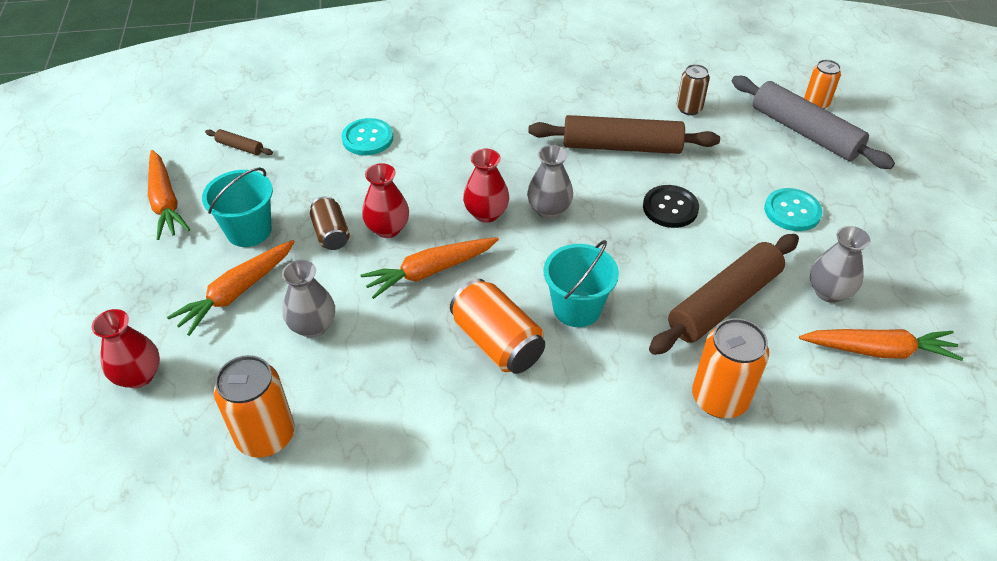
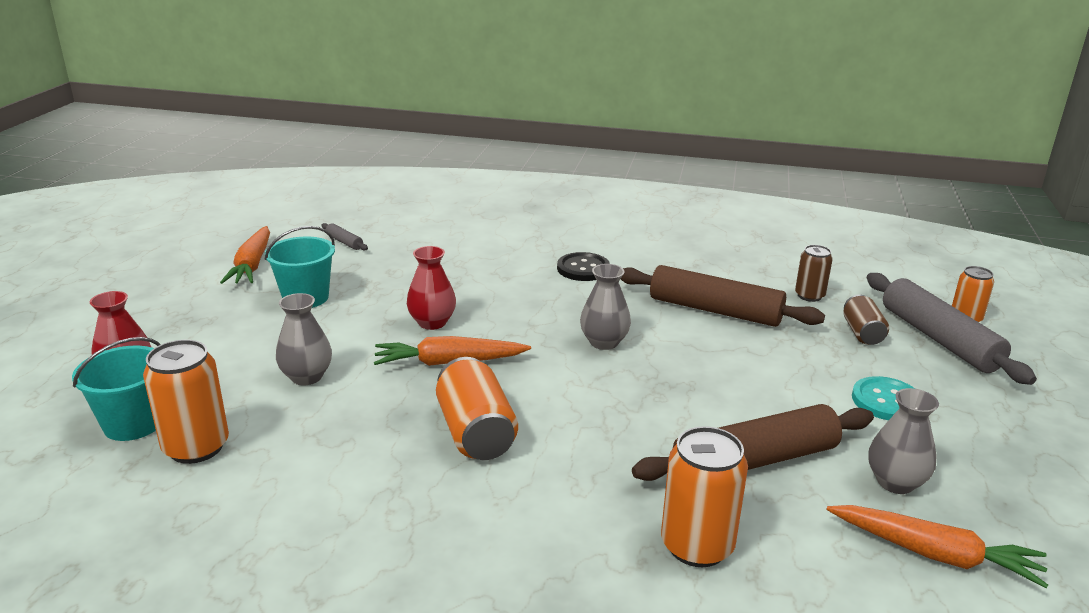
camera: 20 degrees right, 20 degrees down
orange carrot [167,240,295,336] -> none
brown rolling pin [205,129,273,155] -> grey rolling pin [321,223,368,250]
brown can [310,196,350,250] -> brown can moved to [843,295,889,345]
turquoise button [342,118,393,155] -> none
red vase [463,149,509,223] -> none
turquoise bucket [544,240,619,327] -> turquoise bucket moved to [72,337,161,441]
black button [643,185,699,228] -> black button moved to [557,252,610,281]

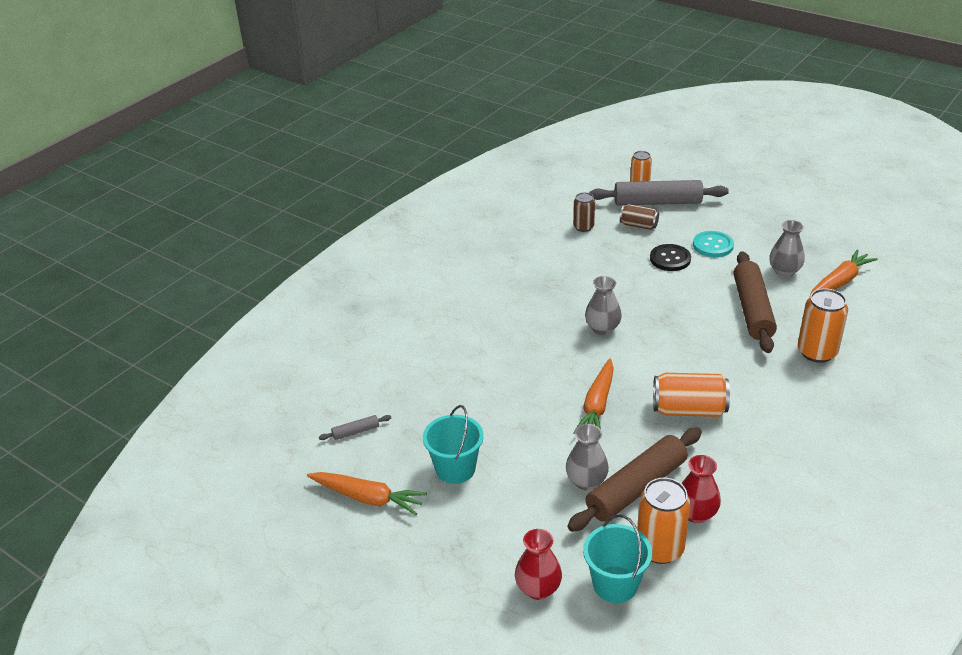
camera: 65 degrees left, 10 degrees up
red vase [407,246,456,330] -> red vase moved to [681,455,721,523]
black button [557,252,610,281] -> black button moved to [650,244,691,271]
brown rolling pin [621,265,825,327] -> brown rolling pin moved to [567,427,702,532]

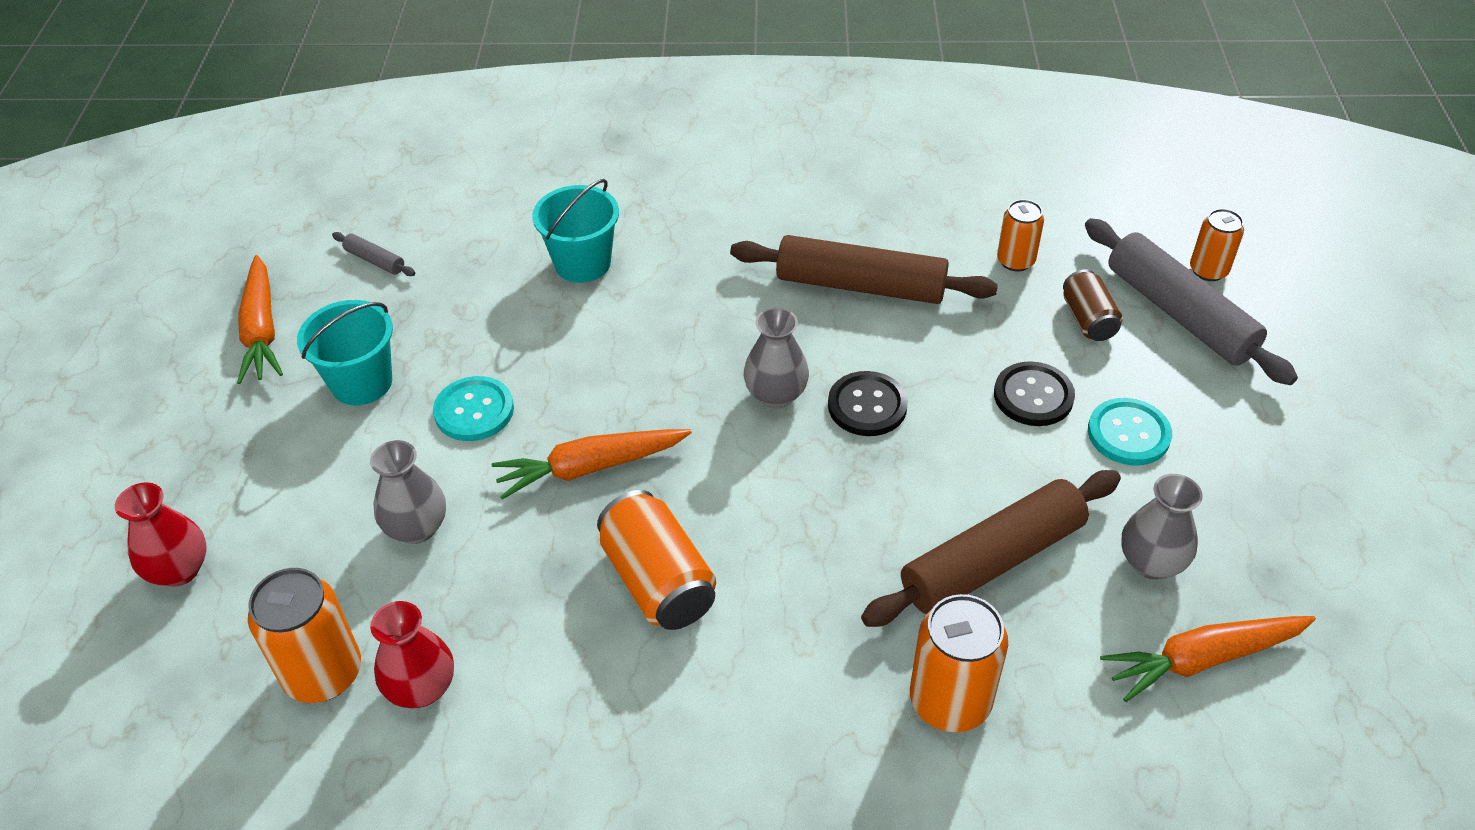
camera: 55 degrees right, 10 degrees up
brown rolling pin [567,427,702,532] -> brown rolling pin moved to [730,235,998,304]
brown can [573,192,595,232] -> orange can [997,199,1044,272]
turquoise bucket [583,514,652,603] -> turquoise bucket moved to [532,179,619,283]
orange carrot [809,249,878,298] -> orange carrot turned 150 degrees clockwise [1100,616,1316,702]
none -> turquoise button [433,376,514,441]
none -> black button [828,371,908,436]

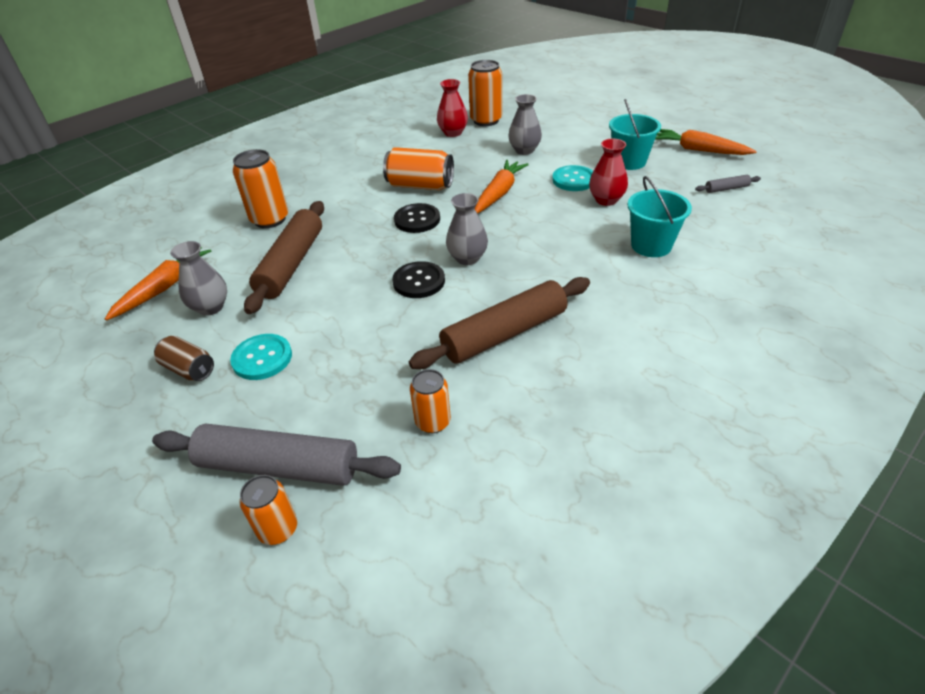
camera: 135 degrees right, 5 degrees down
red vase [115,482,207,587] -> red vase moved to [589,139,628,206]
black button [994,361,1075,426] -> black button moved to [394,203,440,233]
brown can [1063,269,1123,341] -> brown can moved to [154,336,214,381]

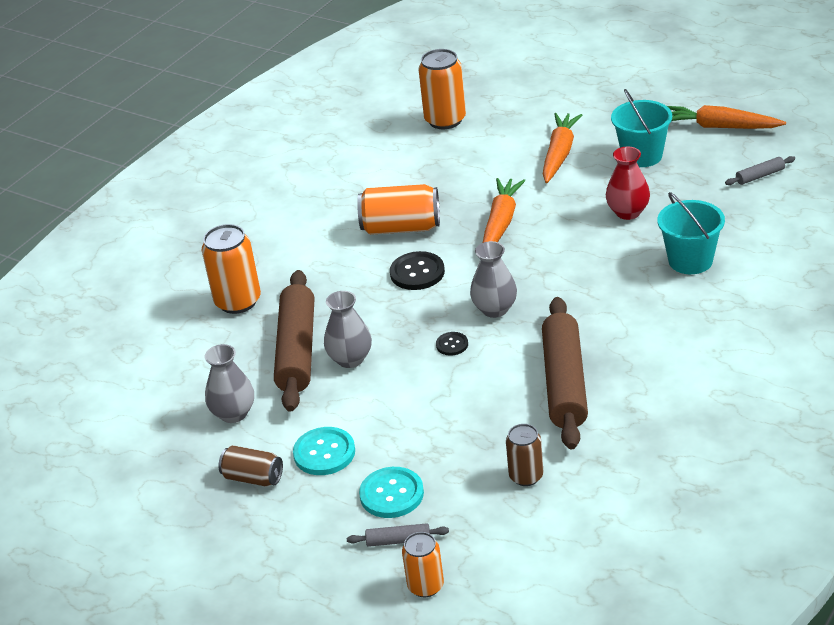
camera: 10 degrees left, 5 degrees down
orange carrot [105,247,211,321] -> orange carrot moved to [543,113,582,183]
grey rolling pin [152,424,401,486] -> grey rolling pin [347,523,449,547], size x0.42
black button [392,261,445,298] -> black button [436,332,468,356], size x0.56
brown rolling pin [409,277,590,369] -> brown rolling pin turned 45 degrees counterclockwise [542,297,588,450]
orange can [410,369,451,433] -> brown can [506,424,543,486]
red vase [437,79,468,137] -> none
grey vase [508,94,542,155] -> grey vase moved to [324,291,372,368]
turquoise button [552,165,593,191] -> turquoise button moved to [359,467,424,518]

